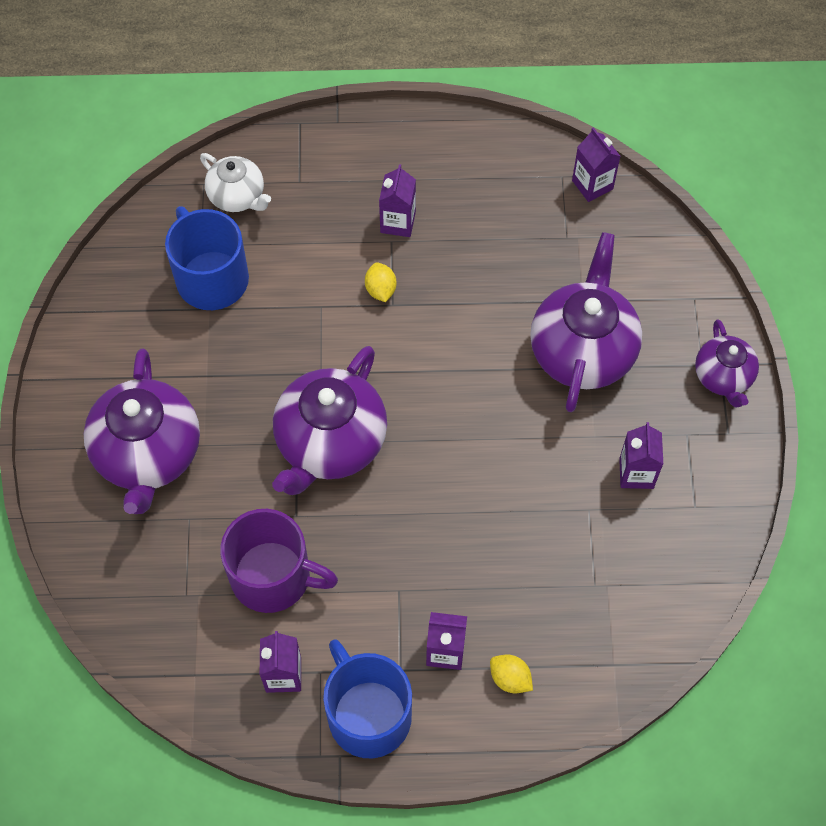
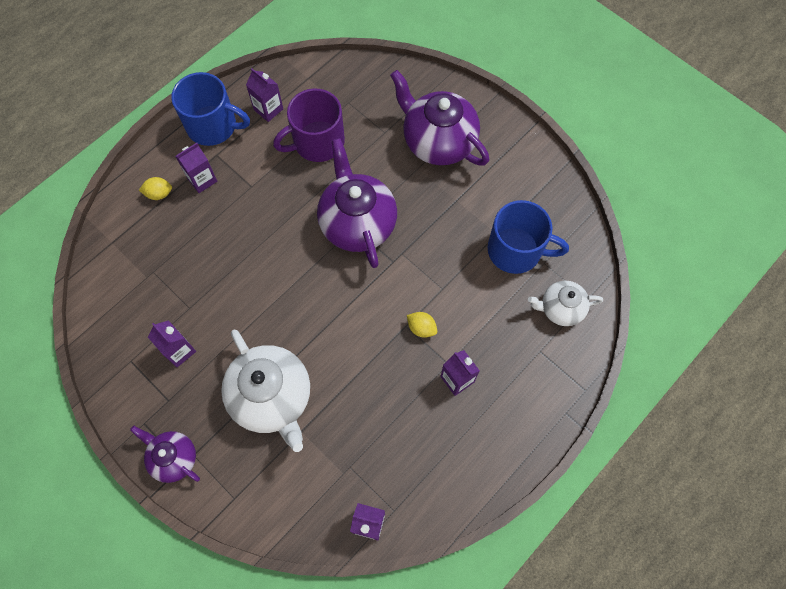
camera: 135 degrees right, 5 degrees up
purple teapot [530,232,642,412] -> white teapot [221,330,310,452]

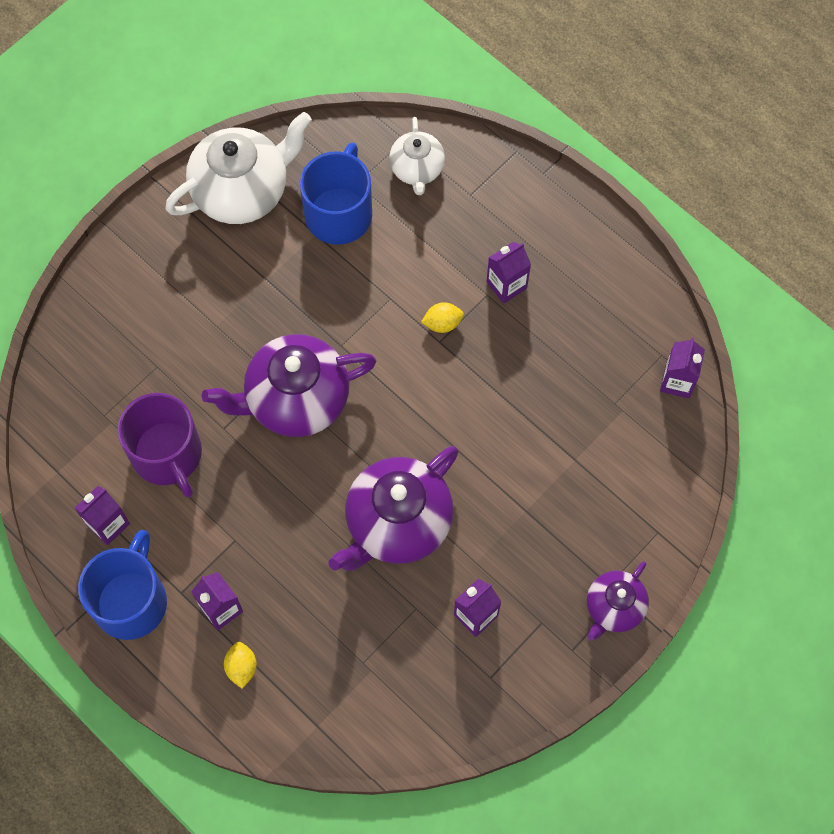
camera: 90 degrees left, 0 degrees up
white teapot [221,330,310,452] -> white teapot moved to [165,112,312,224]
purple teapot [390,70,489,166] -> purple teapot moved to [328,446,458,571]
yellow lemon [407,312,437,338] -> yellow lemon turned 45 degrees clockwise [421,302,464,333]

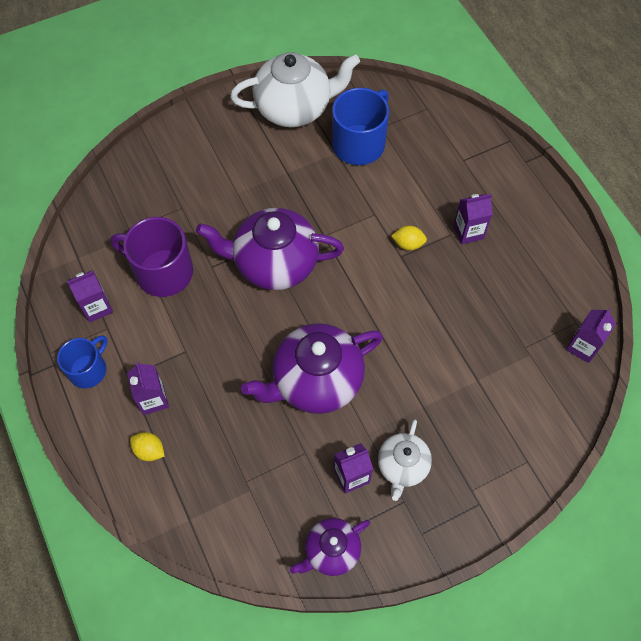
camera: 20 degrees right, 5 degrees down
blue mug [78,530,167,640] -> blue mug [57,335,107,388], size x0.63
purple mug [118,393,202,497] -> purple mug turned 120 degrees clockwise [111,217,193,297]
yellow lemon [224,642,257,688] -> yellow lemon turned 75 degrees counterclockwise [130,432,165,461]
white teapot [389,117,445,195] -> white teapot moved to [378,419,432,501]
purple teapot [587,562,649,641] -> purple teapot moved to [290,518,370,576]

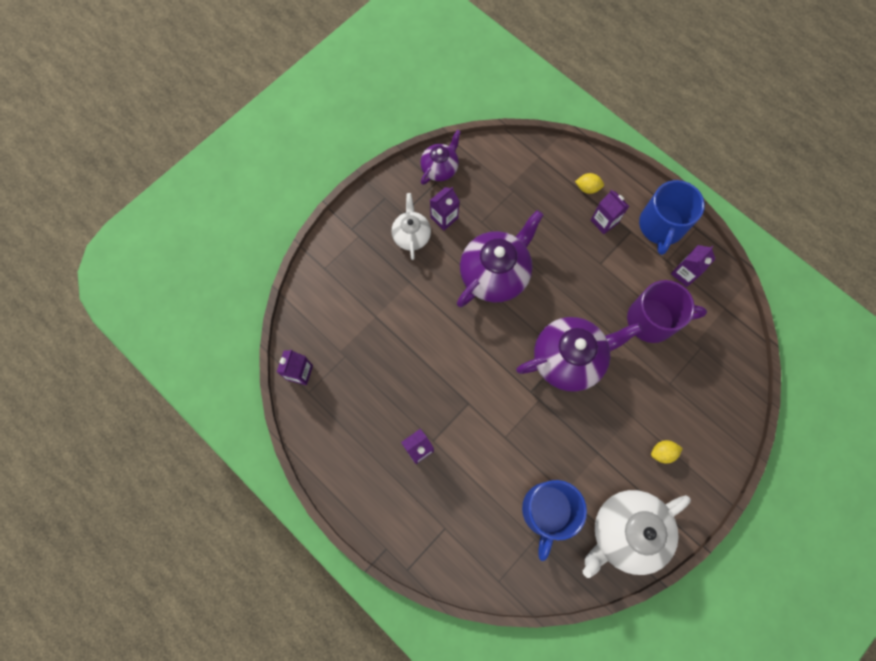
camera: 160 degrees right, 10 degrees up
blue mug [57,335,107,388] -> blue mug [639,180,705,255], size x1.59
yellow lemon [391,226,427,250] -> yellow lemon moved to [651,440,683,463]

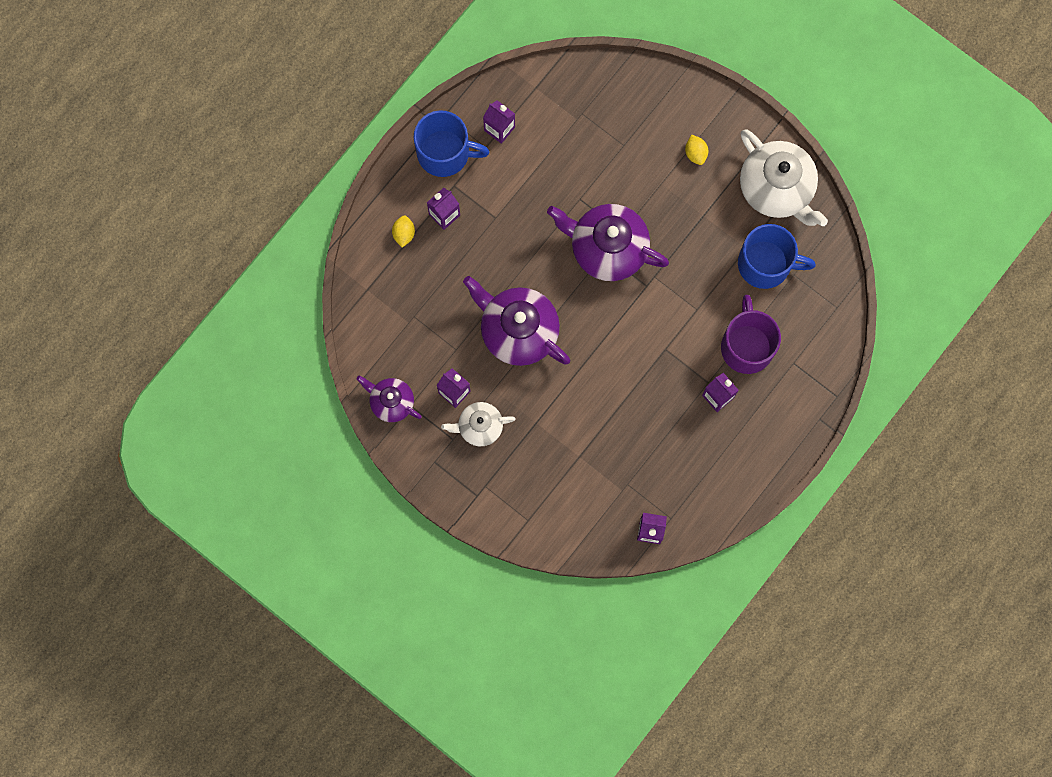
camera: 95 degrees left, 5 degrees up
purple teapot [516,317,643,392] -> purple teapot turned 45 degrees counterclockwise [547,204,669,281]
purple mug [627,280,707,343] -> purple mug moved to [721,295,781,374]

